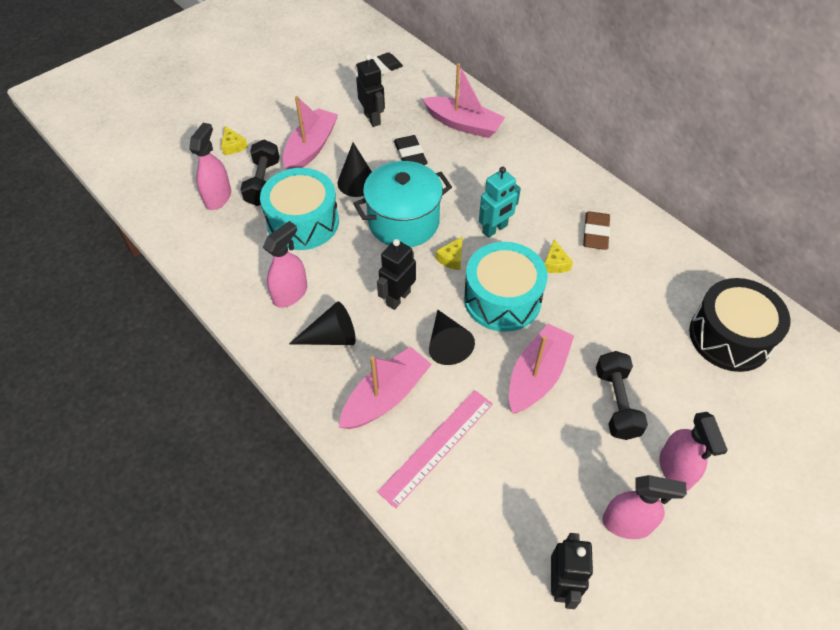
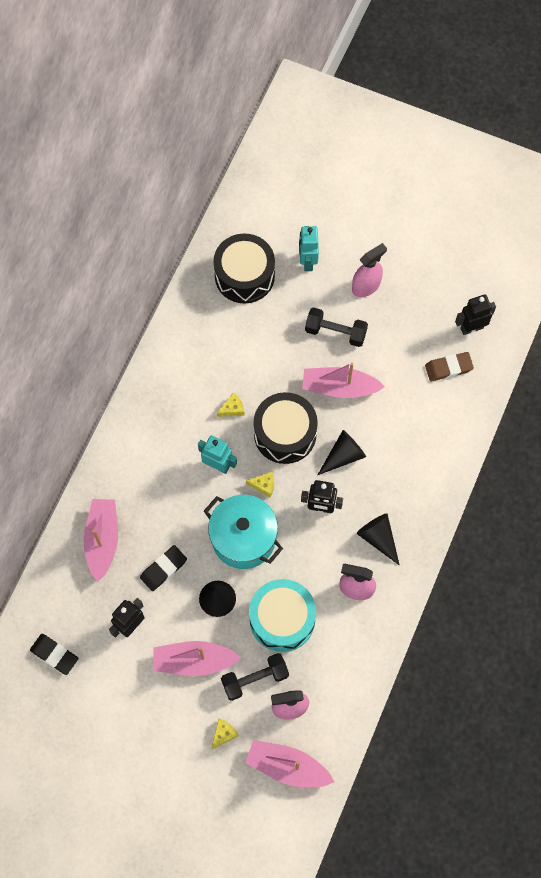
camera: 115 degrees left, 15 degrees up
pink boat [339,347,432,429] -> pink boat moved to [245,740,334,787]
pink ruler [377,390,493,508] -> none
turquoise drum [464,242,548,332] -> black drum [254,392,318,464]
brown eraser [583,211,610,250] -> brown eraser moved to [425,352,474,381]
black dumbbell [596,351,648,440] -> black dumbbell turned 45 degrees clockwise [305,307,368,347]
pink spray bottle [602,475,687,539] -> none
none -> turquoise robot [299,226,319,271]

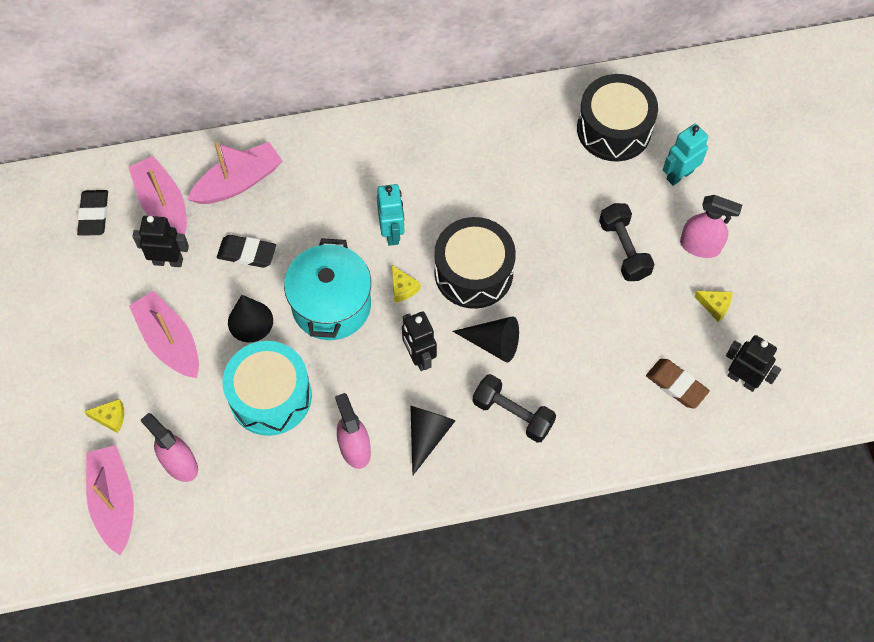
camera: 55 degrees right, 5 degrees down
yellow cheese [217,392,245,417] -> yellow cheese moved to [694,291,732,322]
black dumbbell [221,653,289,701] -> black dumbbell moved to [473,374,556,443]
pink boat [302,362,385,398] -> pink boat moved to [129,156,187,234]

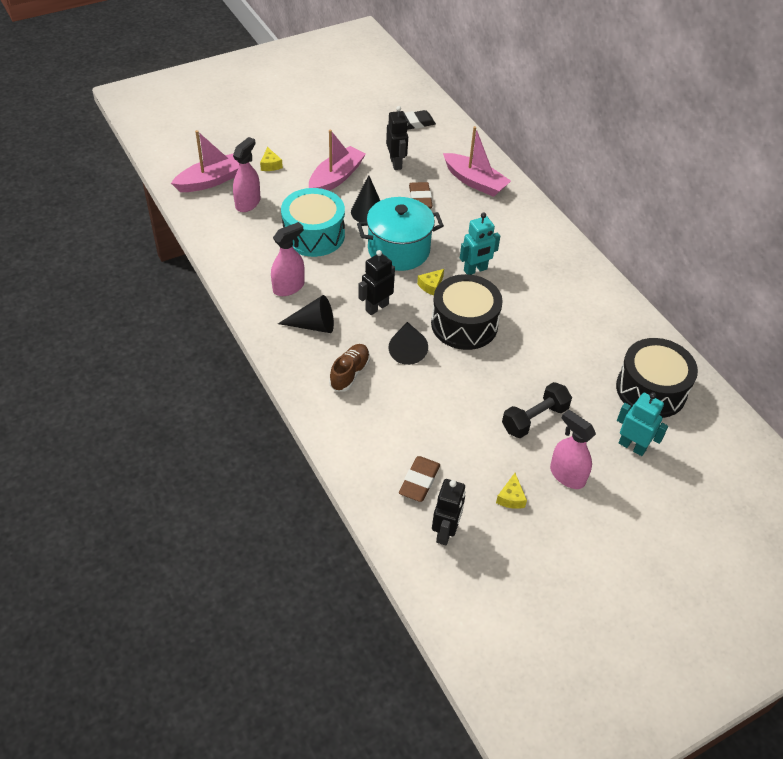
camera: 70 degrees right, 15 degrees down
pink boat [129,156,187,234] -> none
black eraser [217,235,276,268] -> brown eraser [409,182,433,209]
black dumbbell [473,374,556,443] -> brown shoe [329,344,370,392]
pink spray bottle [680,195,742,258] -> pink spray bottle turned 135 degrees clockwise [550,409,596,489]

